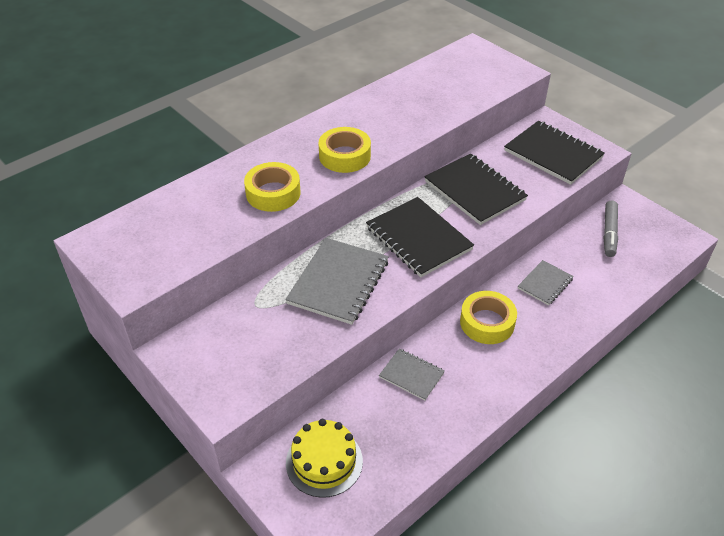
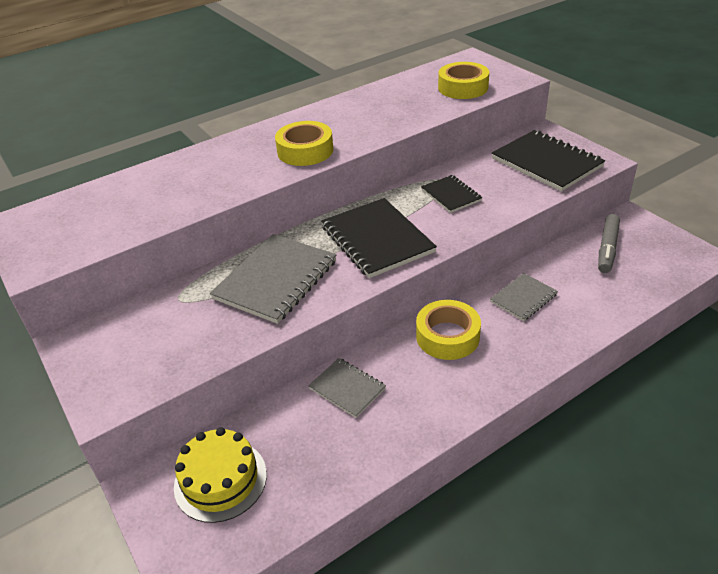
camera: 10 degrees right, 5 degrees down
yellow tape [244,162,301,212] -> yellow tape moved to [438,62,489,99]
black notebook [425,153,528,225] -> black notebook [421,175,482,213], size x0.55

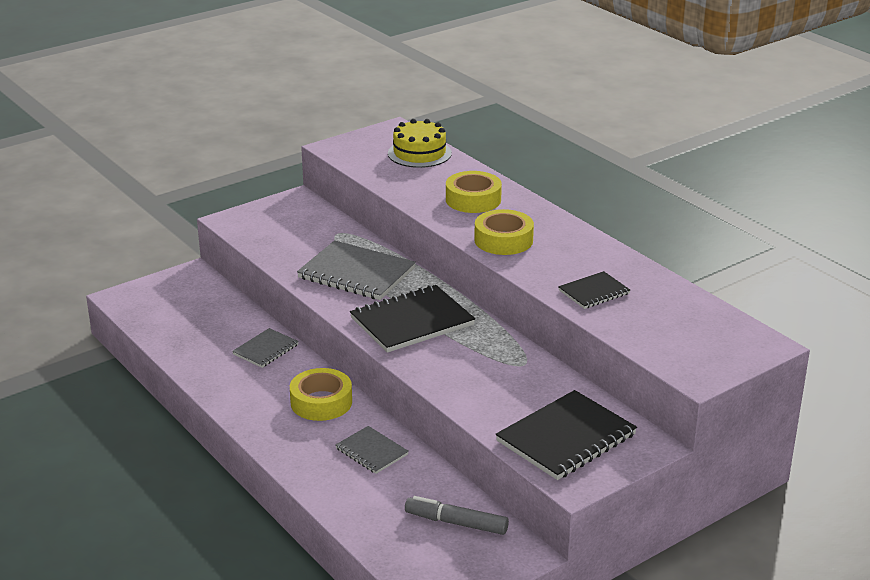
camera: 85 degrees right, 10 degrees down
yellow cake [174,427,267,523] -> yellow cake moved to [388,119,452,168]
black notebook [421,175,482,213] -> black notebook moved to [558,271,630,309]
yellow tape [438,62,489,99] -> yellow tape moved to [446,171,502,213]

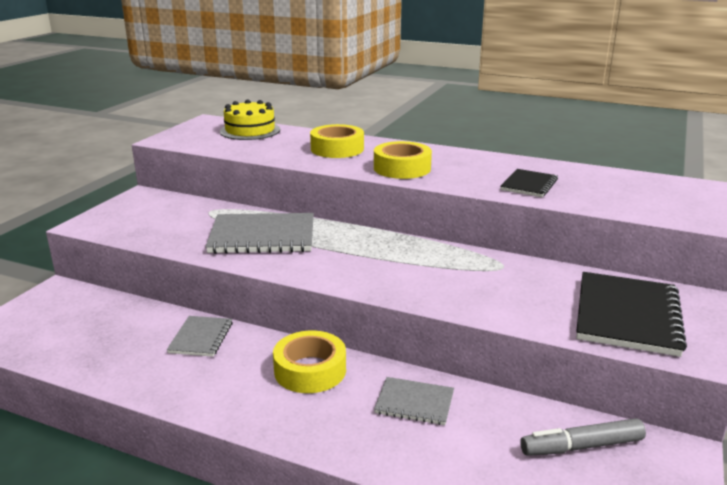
camera: 30 degrees left, 5 degrees down
black notebook [350,285,475,353] -> none

